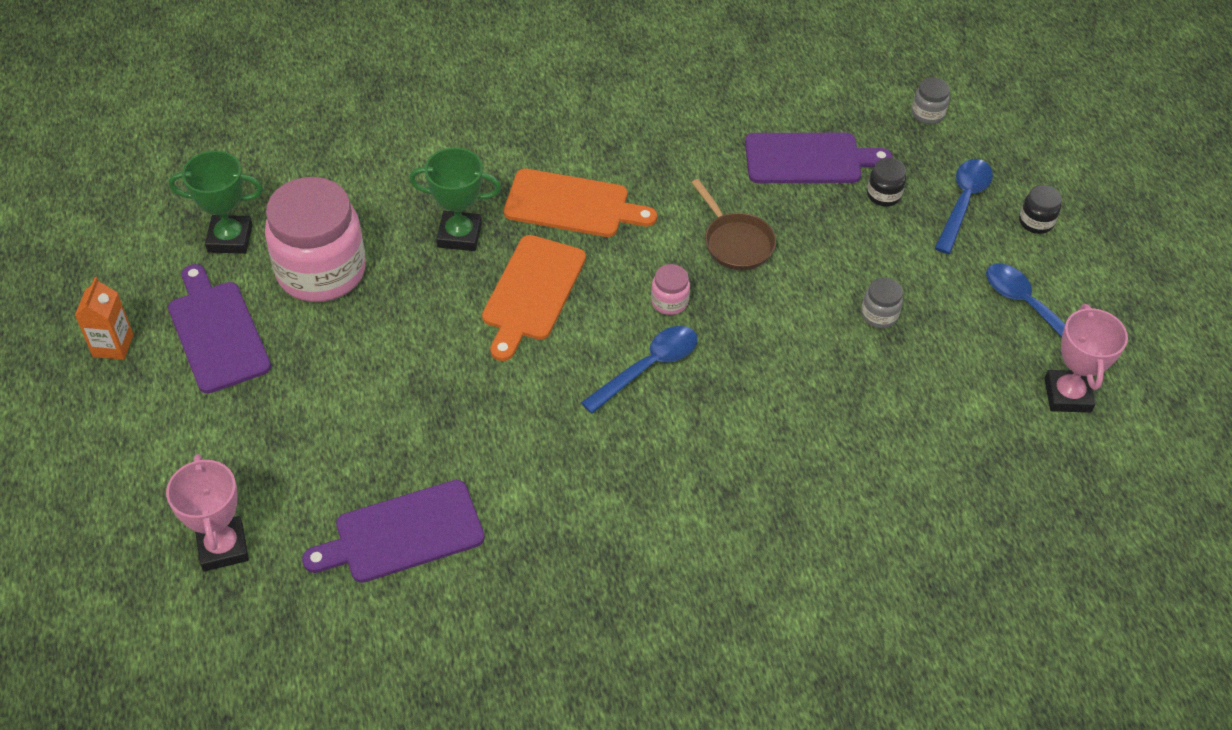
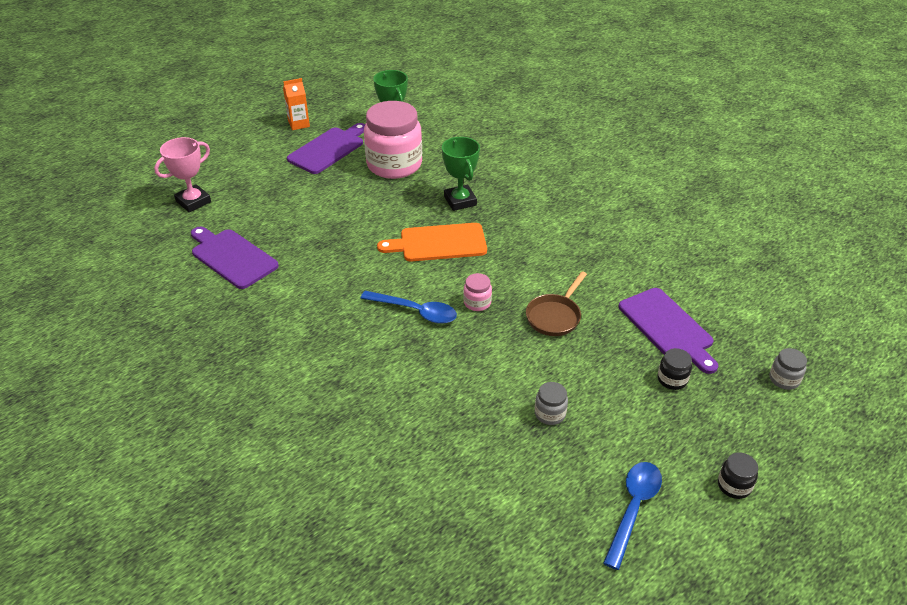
camera: 65 degrees right, 10 degrees down
orange cutting board [504,169,657,237] -> none
blue spoon [935,159,993,254] -> none
pink trophy [1044,304,1128,413] -> none

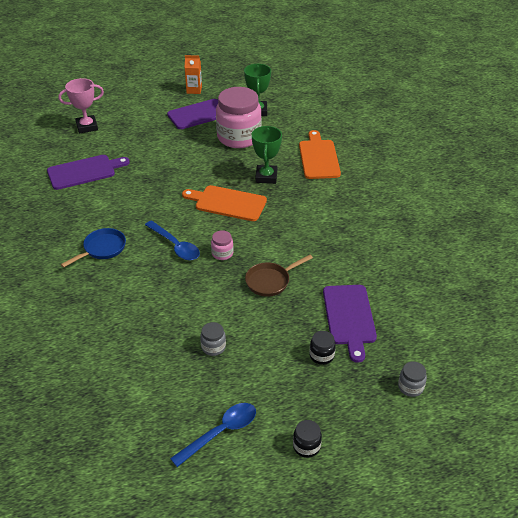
camera: 25 degrees right, 0 degrees up
purple cutting board [191,227,279,289] -> purple cutting board turned 90 degrees clockwise [47,155,130,190]
none -> blue pan [61,228,126,268]
none -> orange cutting board [299,130,341,179]

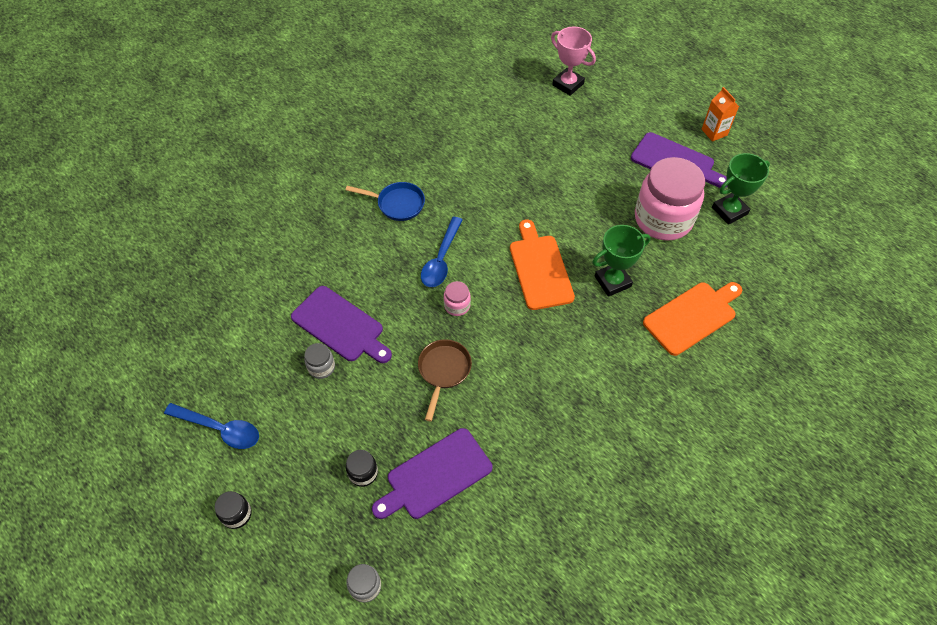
camera: 60 degrees right, 15 degrees up
purple cutting board [47,155,130,190] -> purple cutting board moved to [291,286,392,363]
brown pan [245,255,313,297] -> brown pan turned 75 degrees clockwise [418,339,472,421]

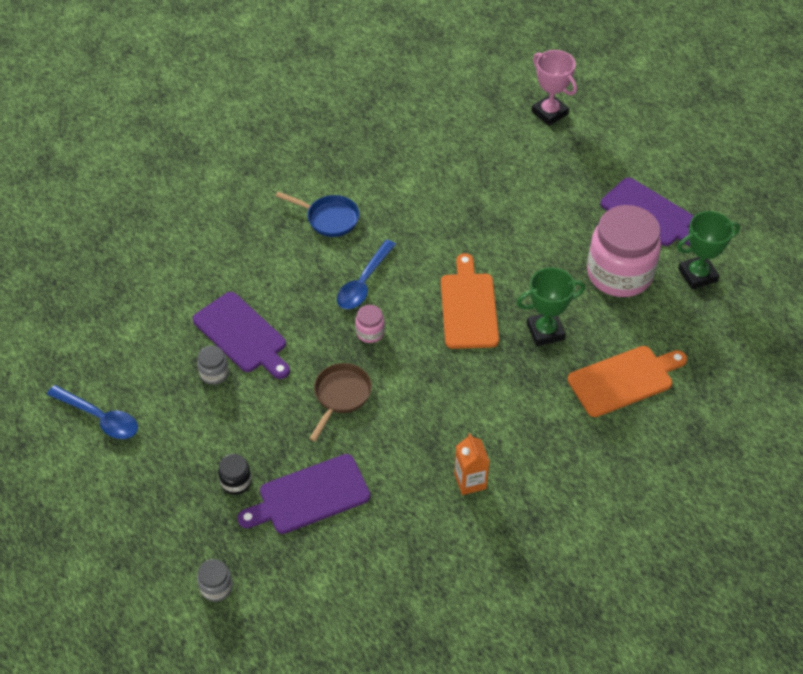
camera: 10 degrees right, 5 degrees down
black jar [215,491,252,529] -> none
orange carton [702,87,739,142] -> orange carton moved to [454,433,490,495]

